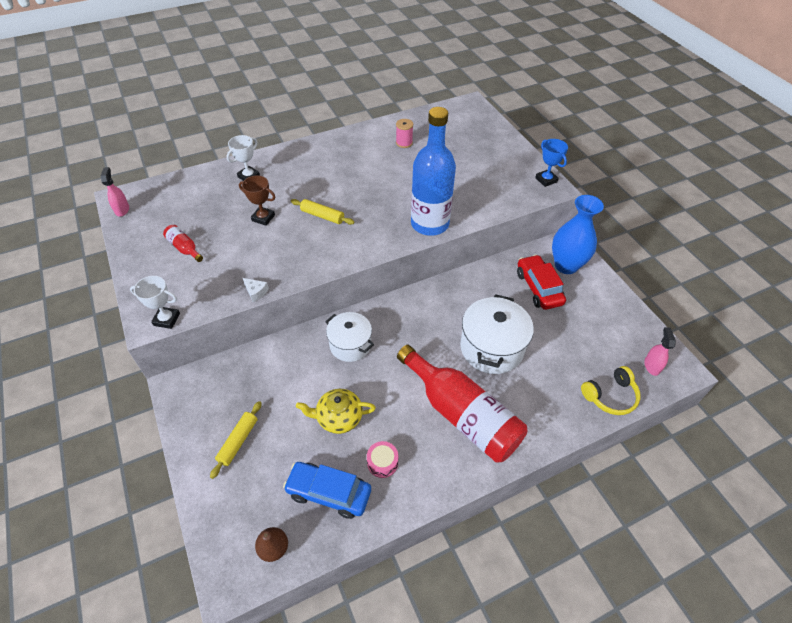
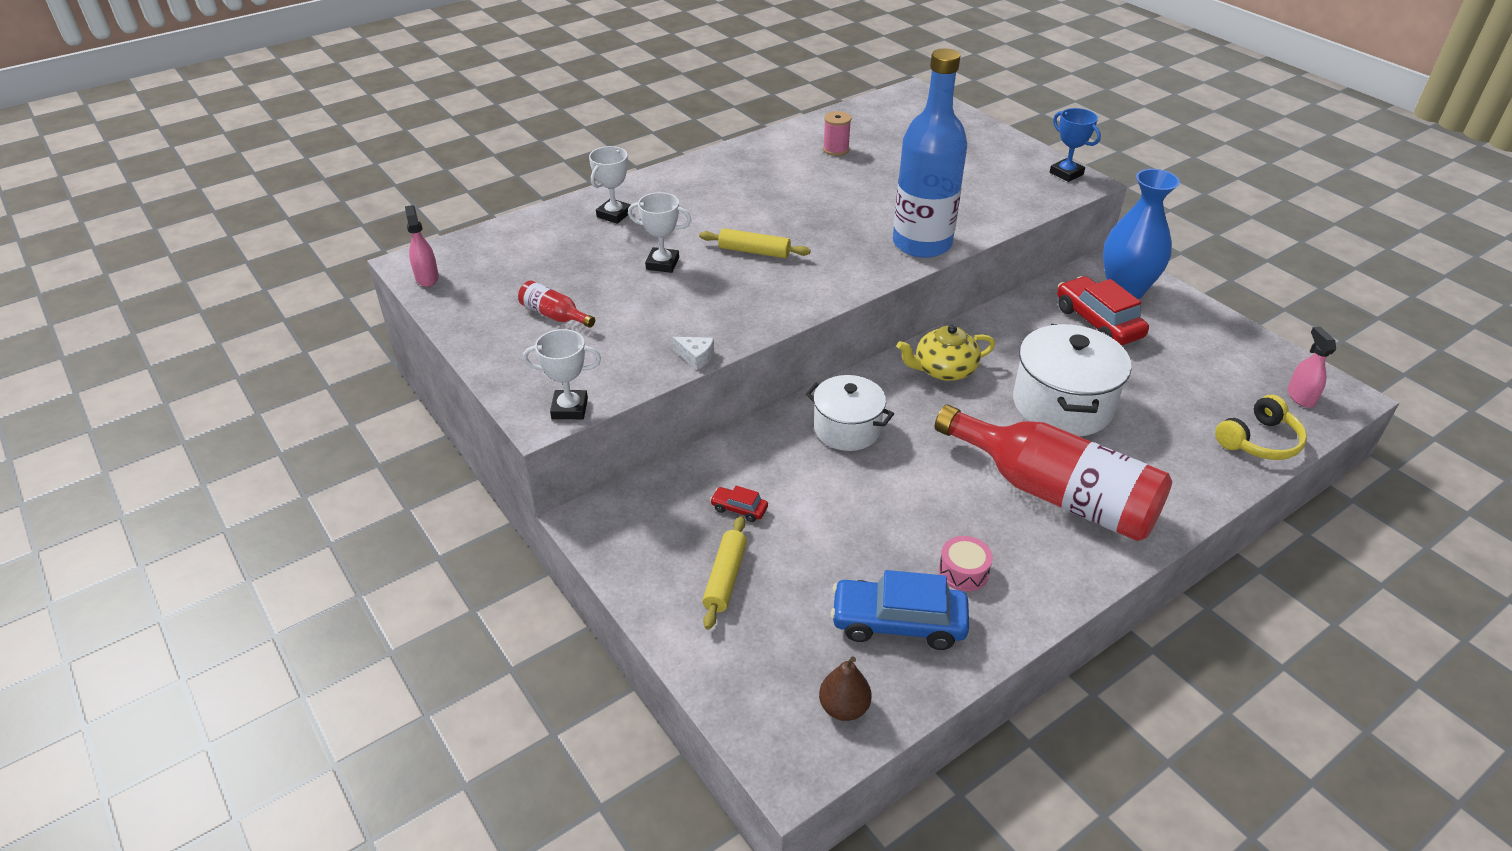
camera: 10 degrees left, 10 degrees down
brown trophy [239,175,275,226] -> white trophy [628,192,691,273]
yellow teapot [296,389,376,434] -> yellow teapot moved to [897,325,995,381]
none -> red car [710,486,768,522]

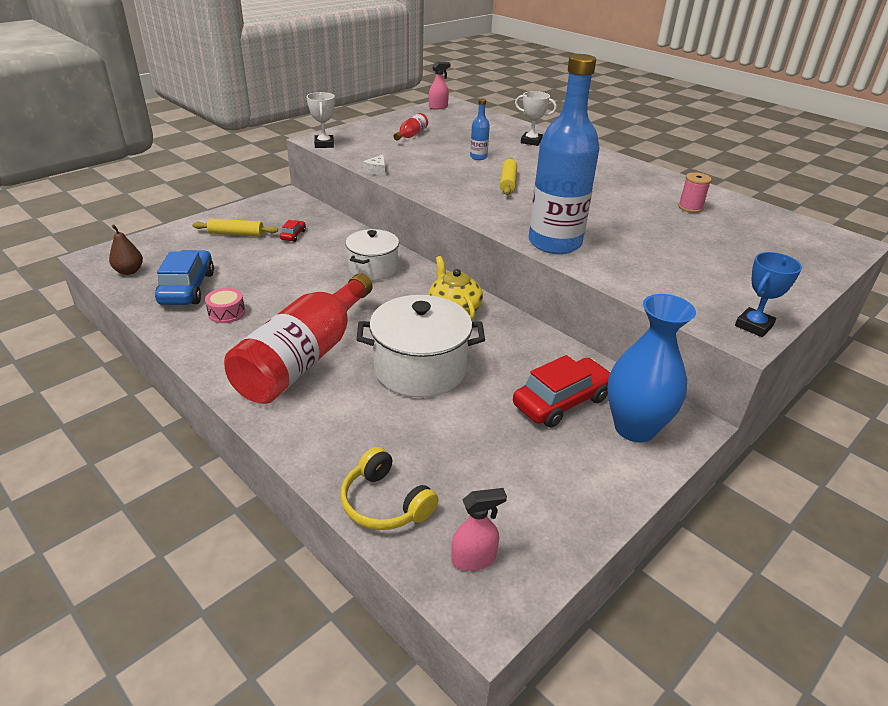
camera: 80 degrees right, 5 degrees down
white trophy [628,192,691,273] -> blue bottle [470,99,490,160]

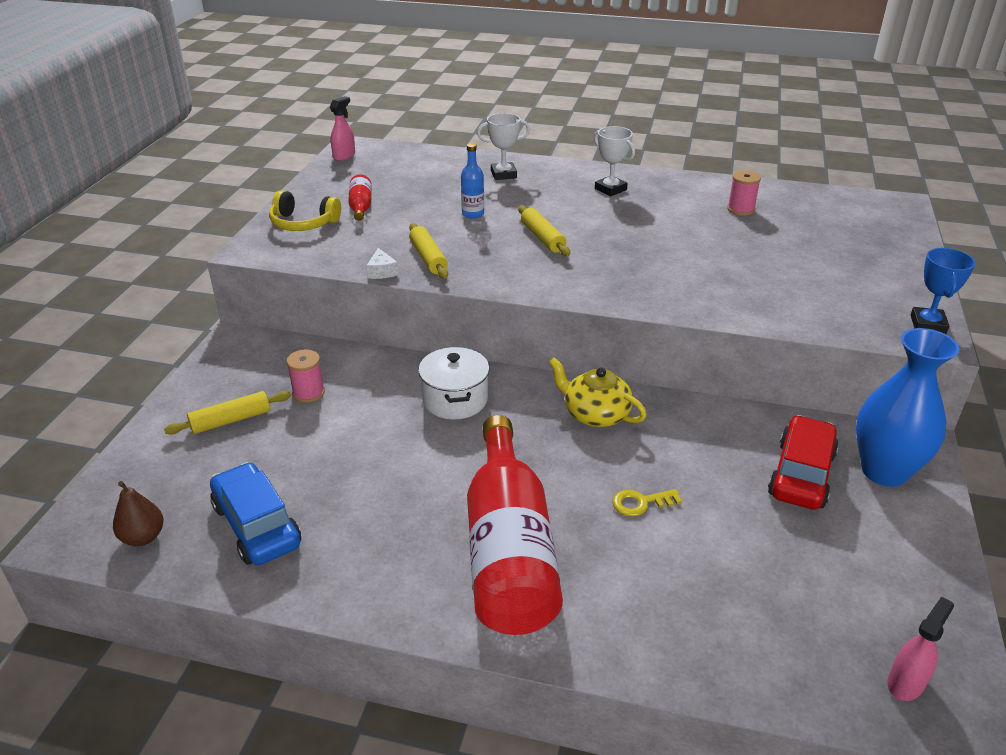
camera: 30 degrees left, 0 degrees up
pink drum [205,288,245,323] -> none
red car [280,220,306,242] -> pink spool [287,350,325,403]
white trophy [306,92,335,148] -> white trophy moved to [594,126,635,196]
yellow headphones [341,447,438,530] -> yellow headphones moved to [269,190,341,231]
white pot [356,295,485,398] -> yellow key [612,489,682,516]
blue bottle [529,54,599,254] -> none
none -> yellow rolling pin [409,223,448,279]

